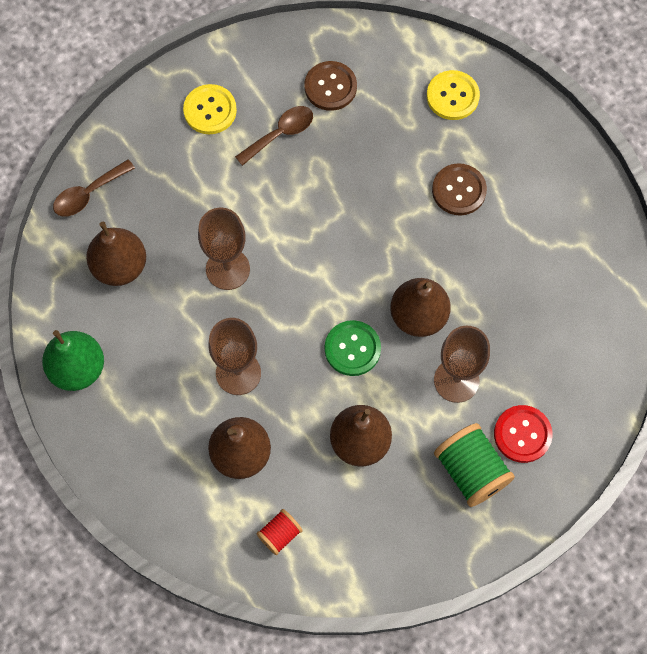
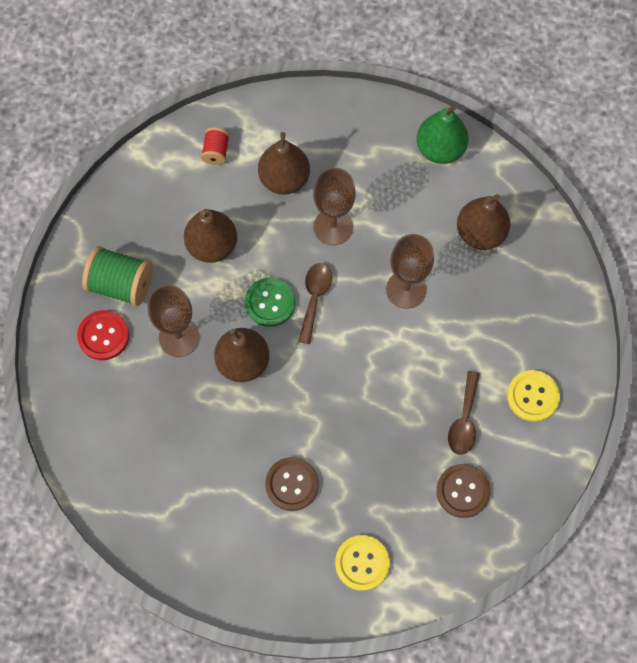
camera: 140 degrees right, 0 degrees up
brown spoon [53,159,135,217] -> brown spoon moved to [298,263,332,344]

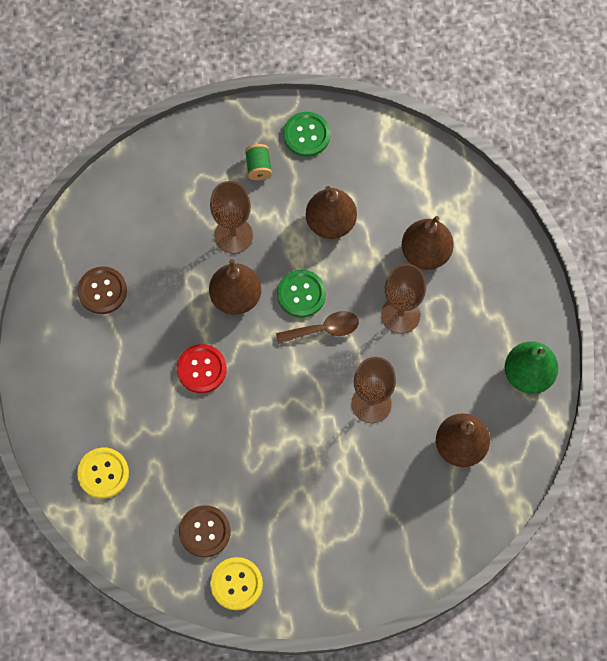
camera: 65 degrees right, 0 degrees up
red button [77,310,129,360] -> red button moved to [177,344,227,393]
green spool [82,246,153,306] -> green spool [245,144,272,180], size x0.55
red spool [201,127,229,165] -> none
brown button [265,457,319,511] -> brown button moved to [77,266,127,314]
brown spoon [448,371,480,455] -> none
yellow button [507,370,560,422] -> yellow button moved to [210,557,263,610]
none -> green button [283,112,331,157]

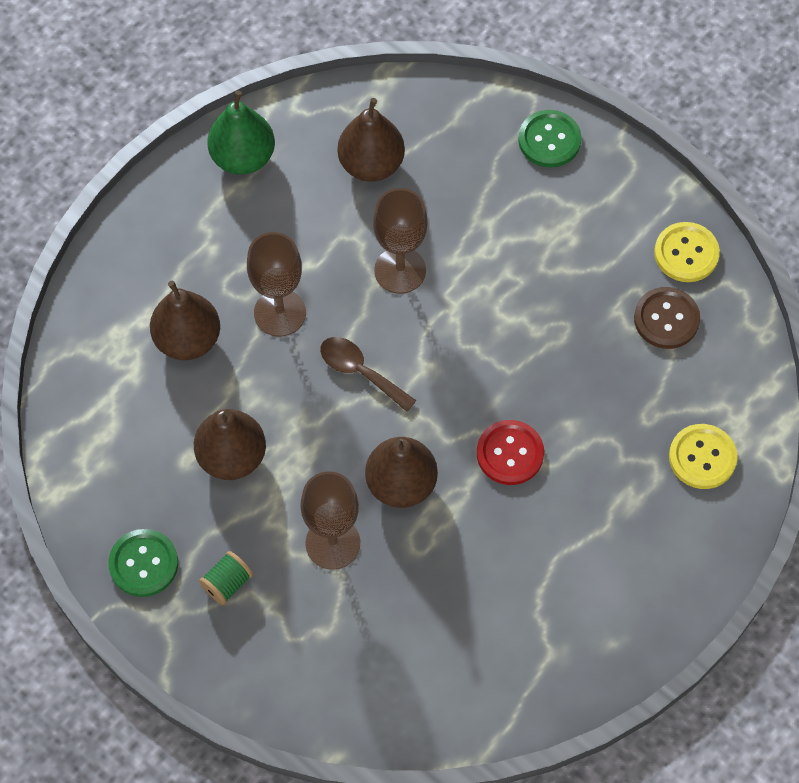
camera: 130 degrees left, 5 degrees down
brown button [77,266,127,314] -> none
green button [277,270,326,318] -> green button moved to [518,110,582,168]

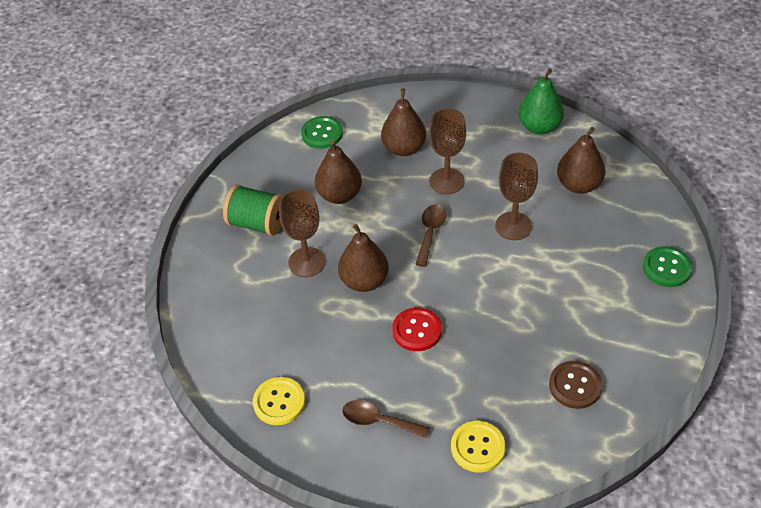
camera: 70 degrees right, 15 degrees down
green button [108,529,178,597] -> green button moved to [301,116,343,149]
green spool [199,551,253,605] -> green spool [223,184,283,236], size x1.82
yellow button [654,222,720,282] -> yellow button moved to [253,377,305,425]
none -> brown spoon [342,400,430,439]

